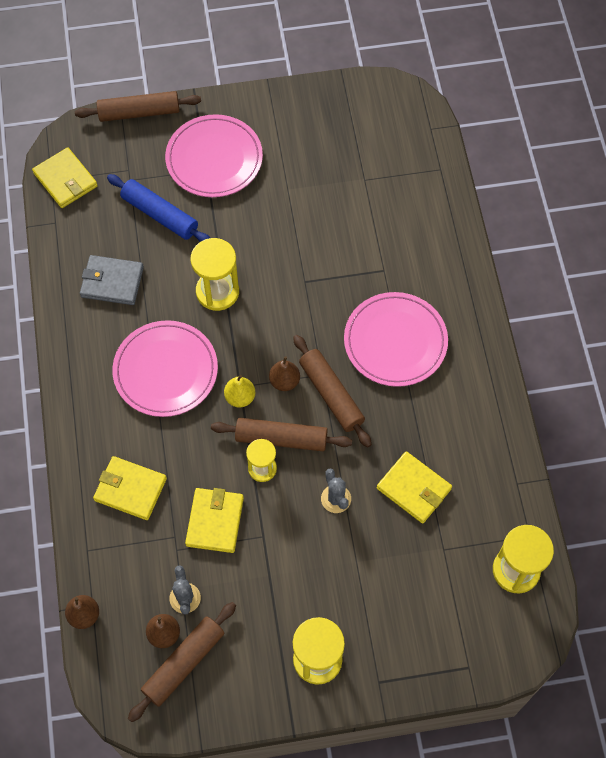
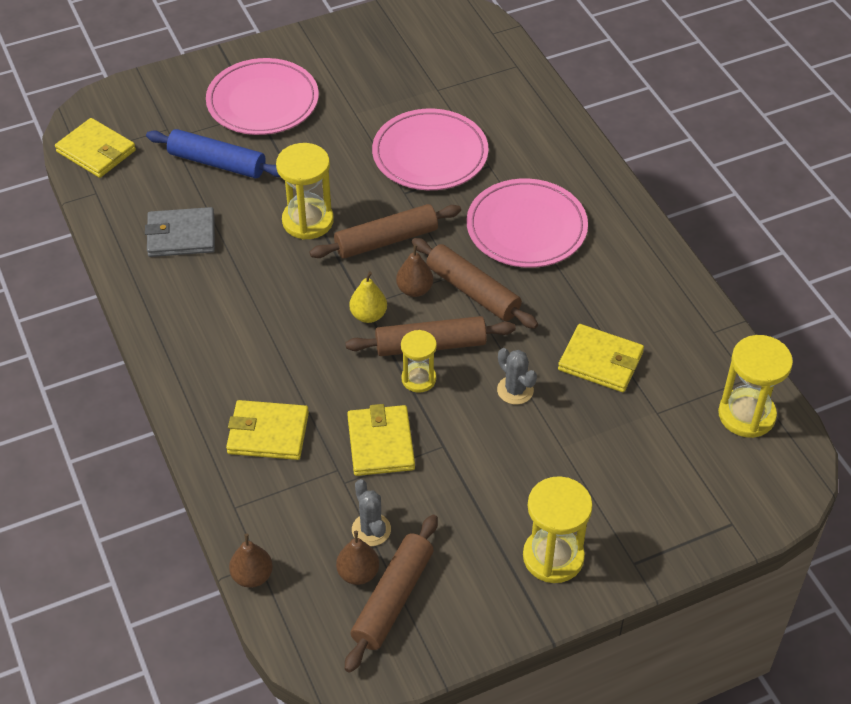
camera: 15 degrees left, 15 degrees down
brown rolling pin [75,91,201,122] -> brown rolling pin moved to [310,204,461,259]
pink plate [112,320,218,417] -> pink plate moved to [372,109,489,190]

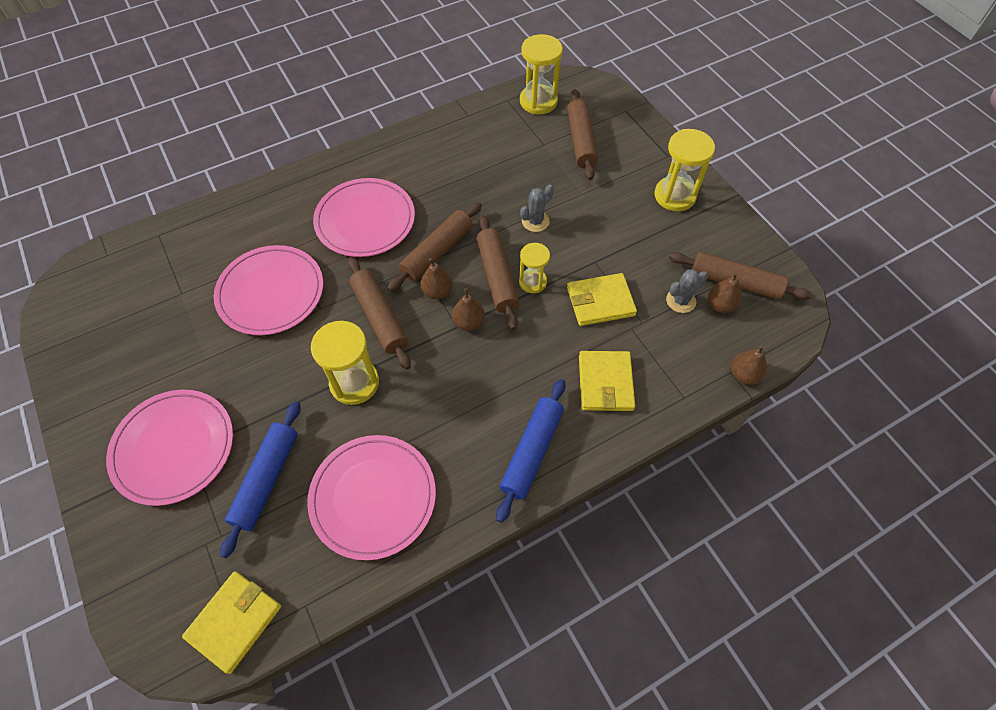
camera: 95 degrees left, 10 degrees up
grey wallet [145,207,215,257] -> pink plate [307,435,436,561]
yellow pear [349,271,387,323] -> brown pear [452,289,485,331]
yellow wallet [558,324,644,392] -> none
none -> blue rolling pin [496,379,566,523]
none -> brown rolling pin [567,89,598,180]

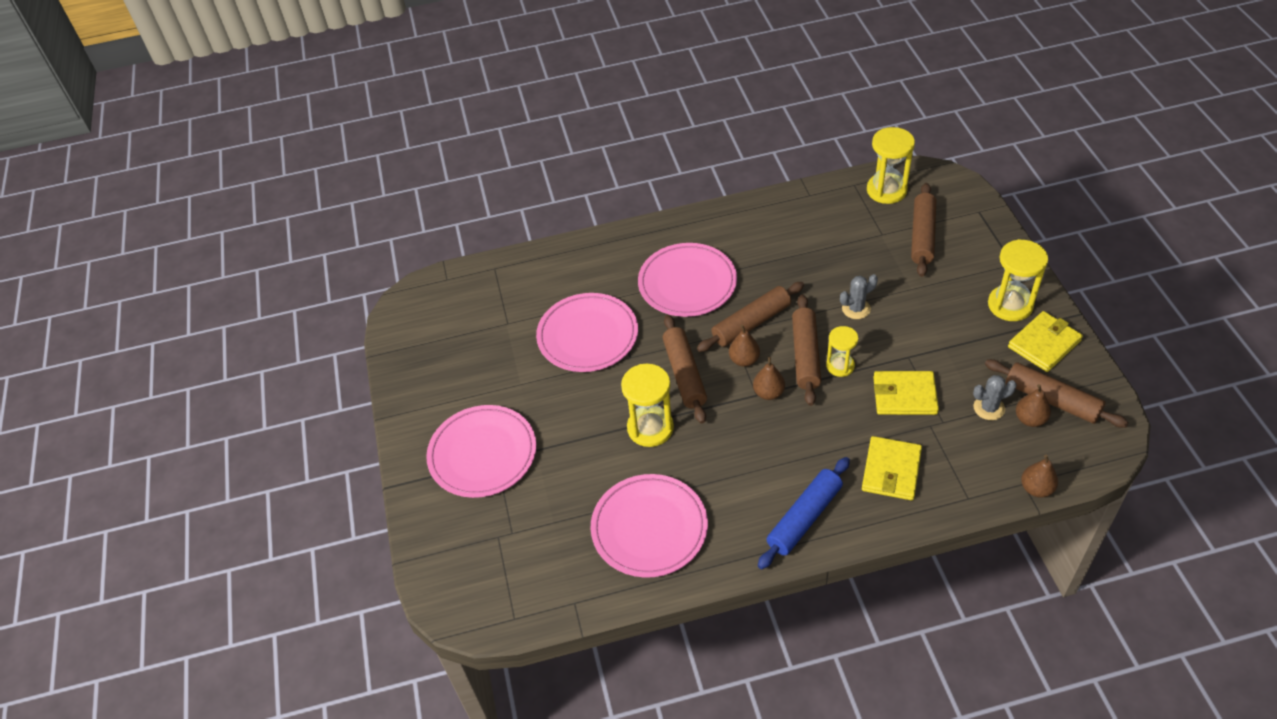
camera: 20 degrees right, 10 degrees down
yellow wallet [182,571,281,674] -> yellow wallet moved to [1008,311,1083,372]
blue rolling pin [220,401,301,558] -> none

